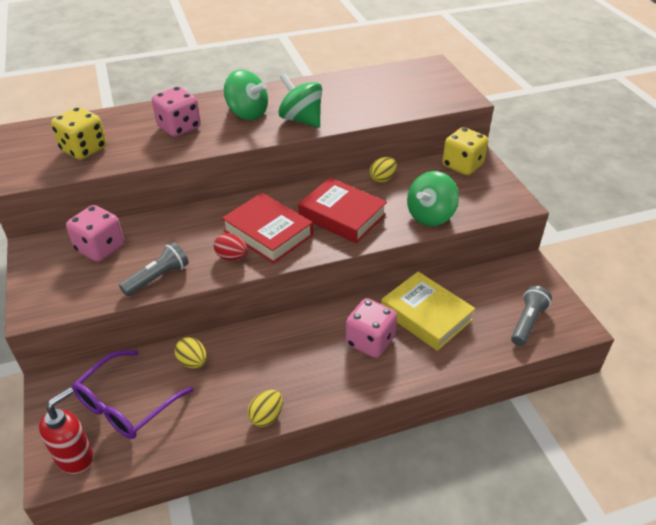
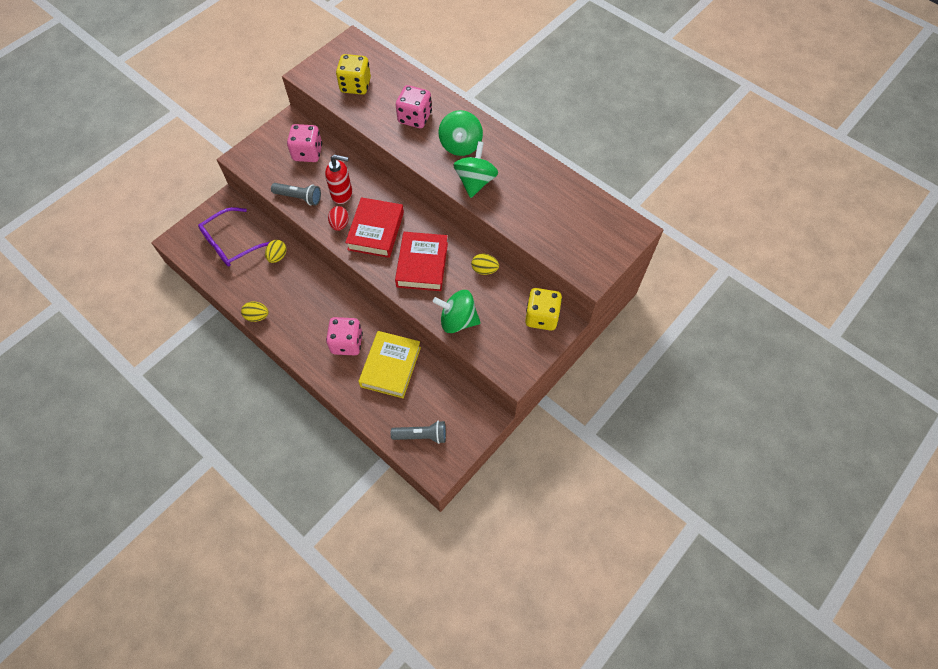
camera: 60 degrees right, 20 degrees up
red soap dispenser [39,387,94,474] -> red soap dispenser moved to [325,154,352,204]
purple glasses [72,350,193,439] -> purple glasses turned 45 degrees counterclockwise [198,207,270,267]

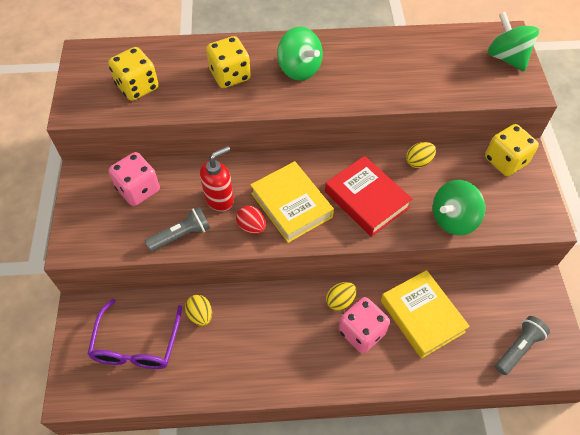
camera: 45 degrees left, 5 degrees down
yellow egg [241,301,269,322] -> yellow egg moved to [326,282,357,311]
red book [345,197,404,258] -> yellow book [250,161,334,243]
pink dice [396,85,432,128] -> yellow dice [206,36,251,88]
green spinning top [453,141,498,198] -> green spinning top moved to [488,12,539,71]

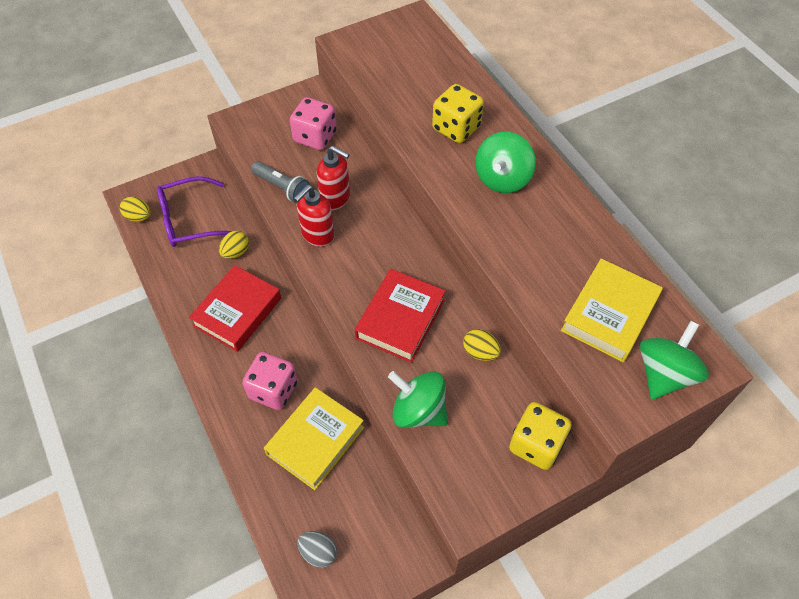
camera: 65 degrees right, 0 degrees up
yellow dice [108,47,159,101] -> none
red egg [236,206,266,234] -> red soap dispenser [294,185,334,247]
yellow book [250,161,334,243] -> yellow book moved to [561,259,663,362]
yellow egg [326,282,357,311] -> yellow egg moved to [120,197,151,222]
grey flashlight [495,316,550,375] -> grey egg [297,531,337,568]
none -> red book [189,265,281,352]

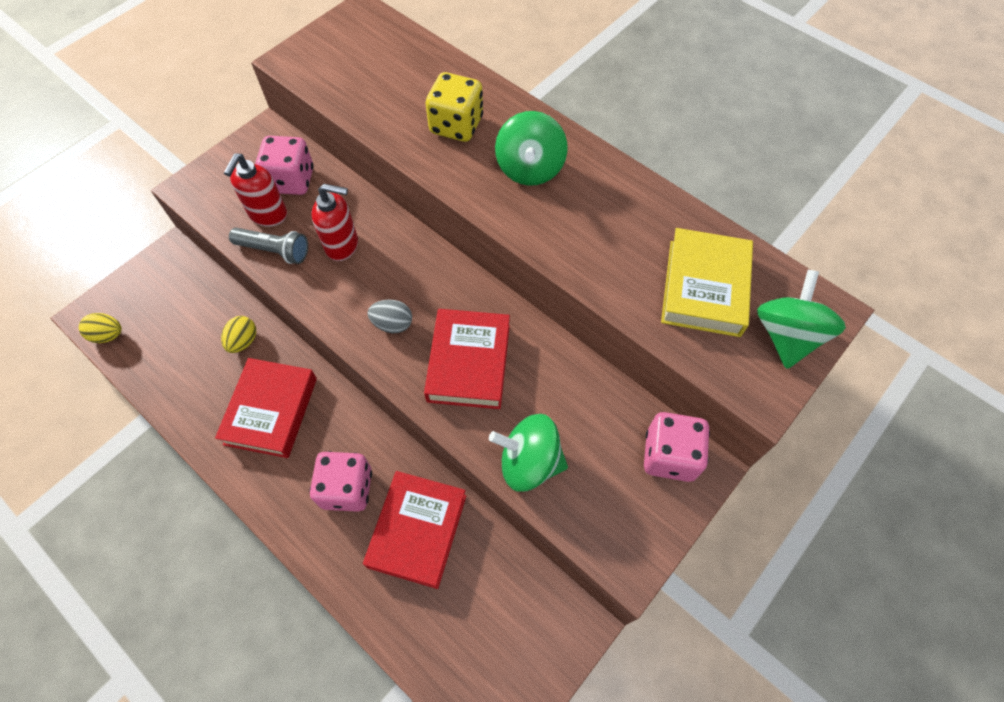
camera: 20 degrees left, 5 degrees up
purple glasses [157,176,232,247] -> none
yellow book [264,387,364,490] -> red book [363,471,466,589]
red soap dispenser [294,185,334,247] -> red soap dispenser moved to [224,153,287,227]
grey egg [297,531,337,568] -> grey egg moved to [367,300,412,333]
yellow egg [463,329,501,361] -> none
yellow dice [509,402,572,470] -> pink dice [644,412,710,482]

